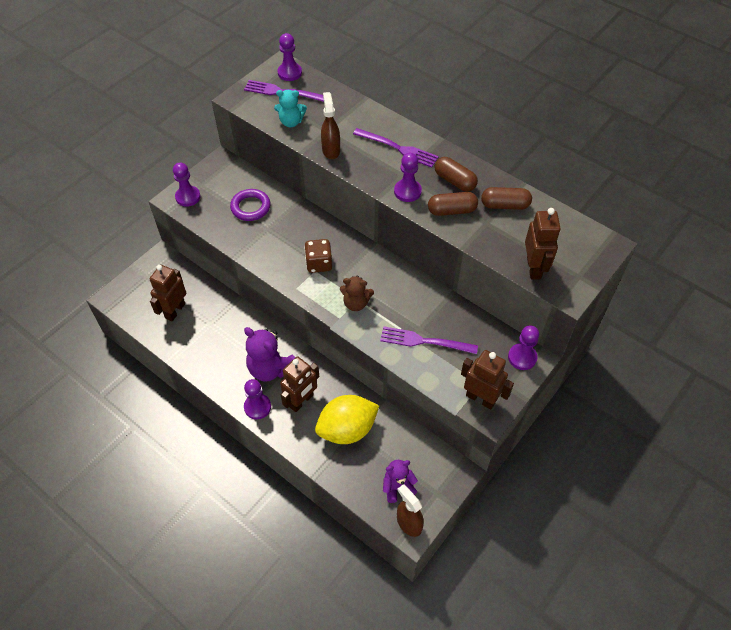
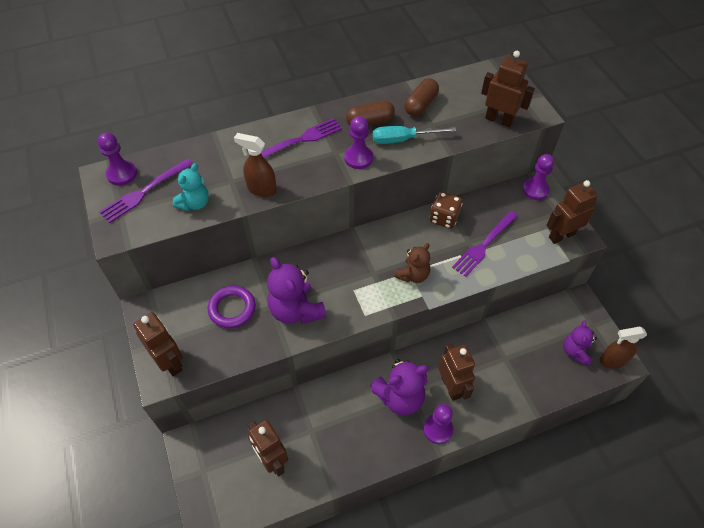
camera: 60 degrees left, 0 degrees up
purple pawn [173,162,201,207] -> brown robot [133,312,183,376]
brown dice [304,239,332,273] -> brown dice moved to [430,191,463,229]
yellow lemon [315,395,379,444] -> none
brown capsule [428,192,478,216] -> turquoise screwdriver [373,126,456,144]
none -> purple teddy bear [267,257,327,324]

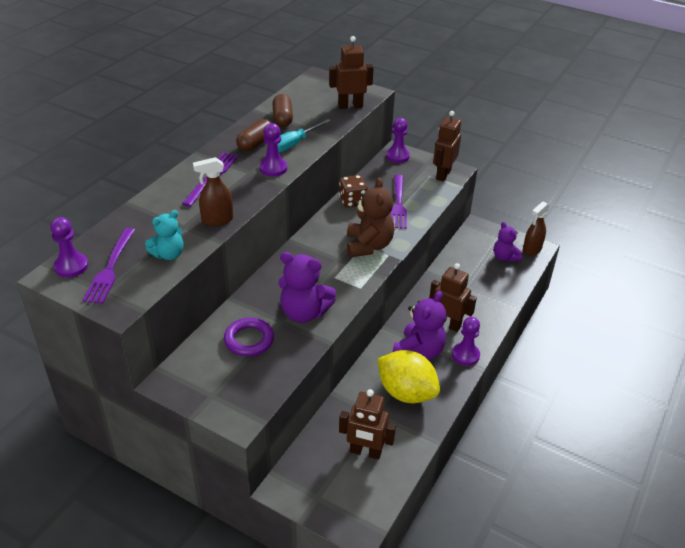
camera: 40 degrees left, 15 degrees down
brown robot [133,312,183,376] -> none
turquoise teddy bear [173,163,209,211] -> turquoise teddy bear turned 60 degrees clockwise [145,210,183,260]
brown teddy bear [395,243,430,283] -> brown teddy bear [347,177,395,257], size x1.60
none -> yellow lemon [377,350,440,403]

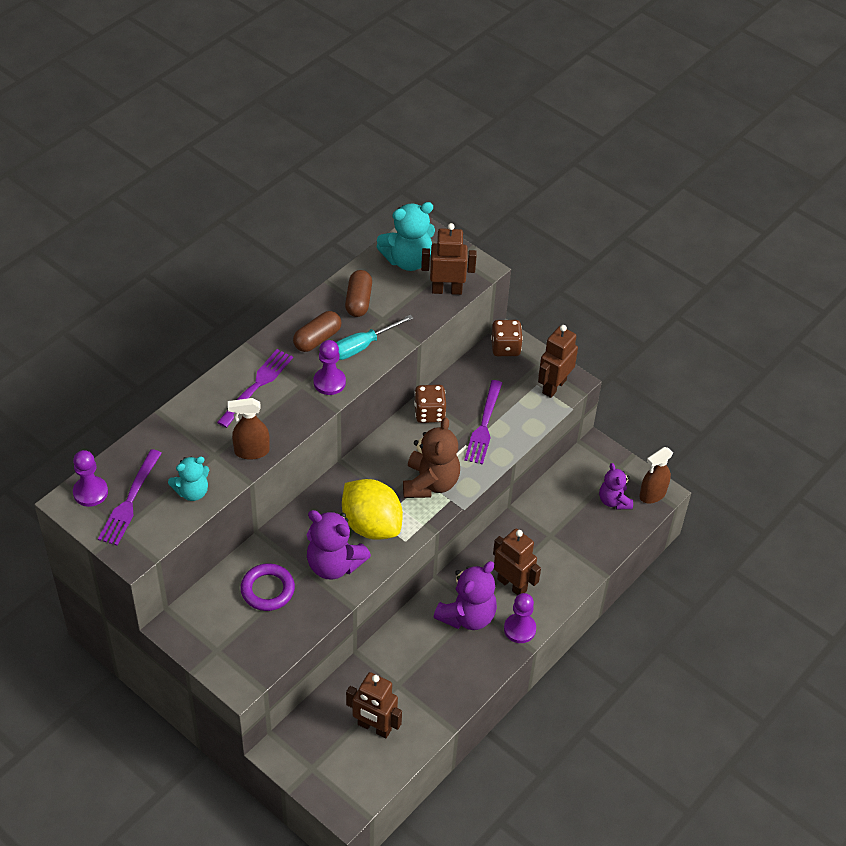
camera: 10 degrees right, 10 degrees up
yellow lemon [377,350,440,403] -> yellow lemon moved to [342,479,403,540]
purple pawn [386,118,410,163] -> brown dice [491,320,523,356]
none -> turquoise teddy bear [376,202,435,271]

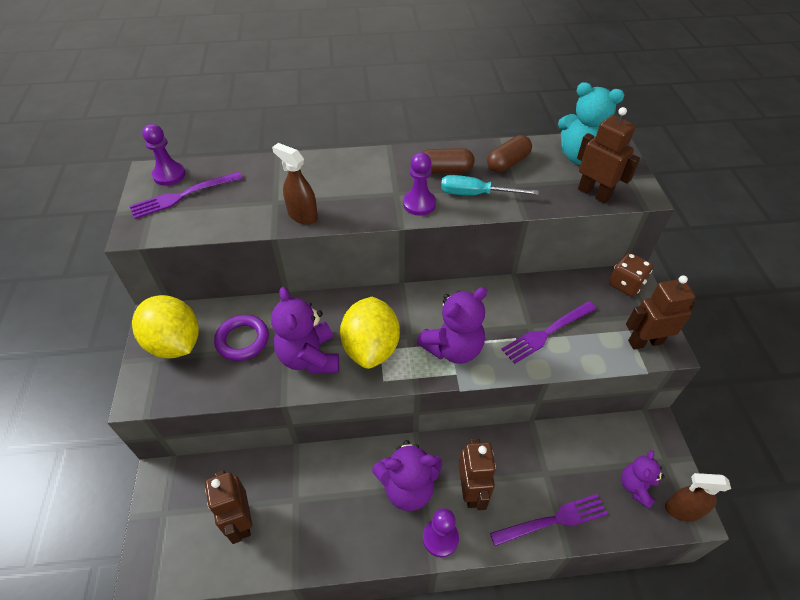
camera: 45 degrees right, 0 degrees up
turquoise teddy bear [168,456,209,501] -> none
purple fork [217,349,293,428] -> purple fork moved to [490,494,608,546]
brown teddy bear [403,417,460,498] -> purple teddy bear [417,287,487,364]
brown dice [414,385,446,423] -> none
none -> yellow lemon [132,295,199,358]

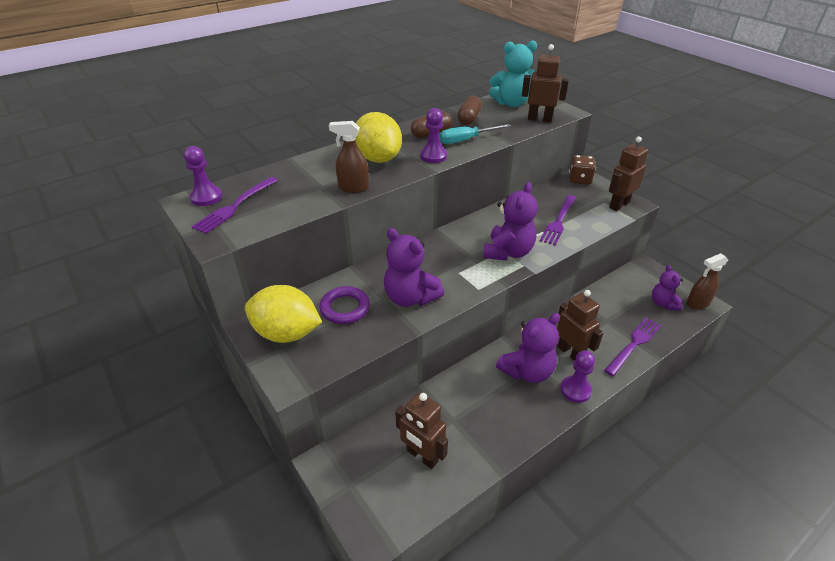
camera: 30 degrees left, 10 degrees down
yellow lemon [340,297,400,369] -> yellow lemon moved to [355,112,402,163]

